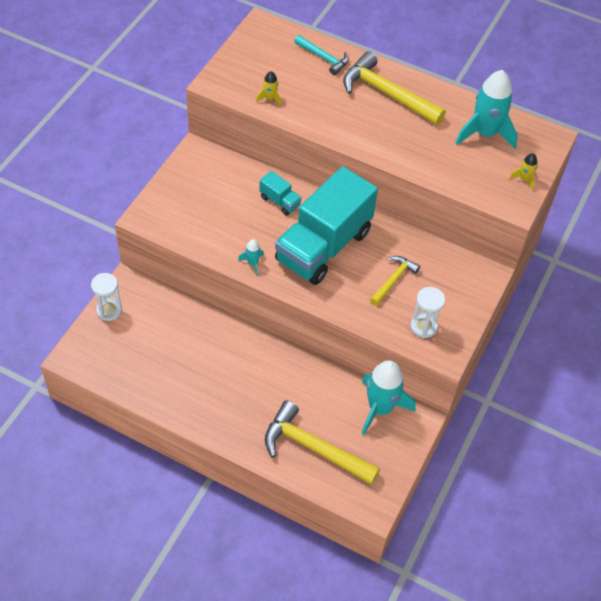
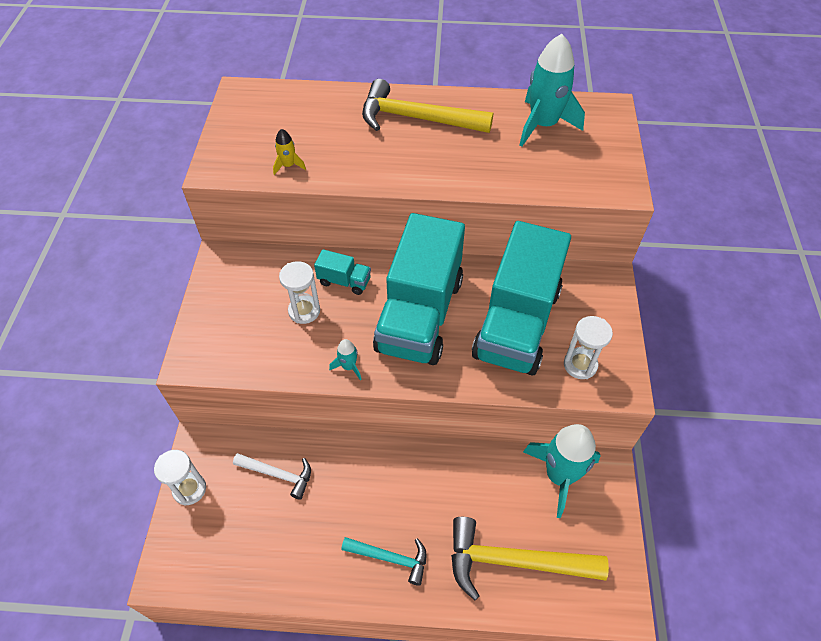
camera: 20 degrees left, 0 degrees up
turquoise hammer [294,35,349,75] -> turquoise hammer moved to [341,537,427,586]
yellow hammer [370,256,420,306] -> turquoise truck [472,221,571,375]
yellow rocket [509,153,538,191] -> none
none -> white hammer [233,453,311,500]
none -> white hourglass [279,261,320,324]

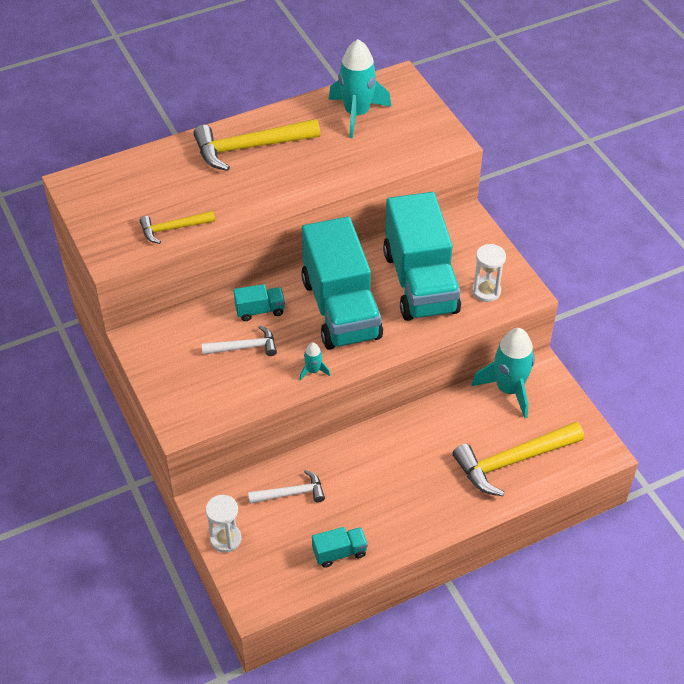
camera: 30 degrees left, 5 degrees down
yellow rocket [273,129,306,175] -> yellow hammer [139,211,215,244]
white hourglass [279,261,320,324] -> white hammer [202,326,277,356]
turquoise hammer [341,537,427,586] -> none
none -> turquoise truck [312,527,368,568]

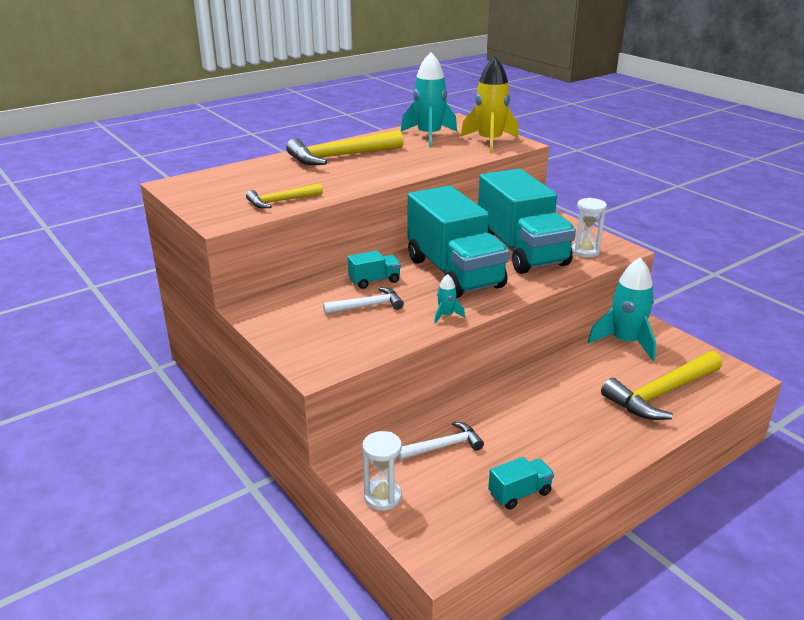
camera: 10 degrees left, 20 degrees down
none -> yellow rocket [461,57,518,153]

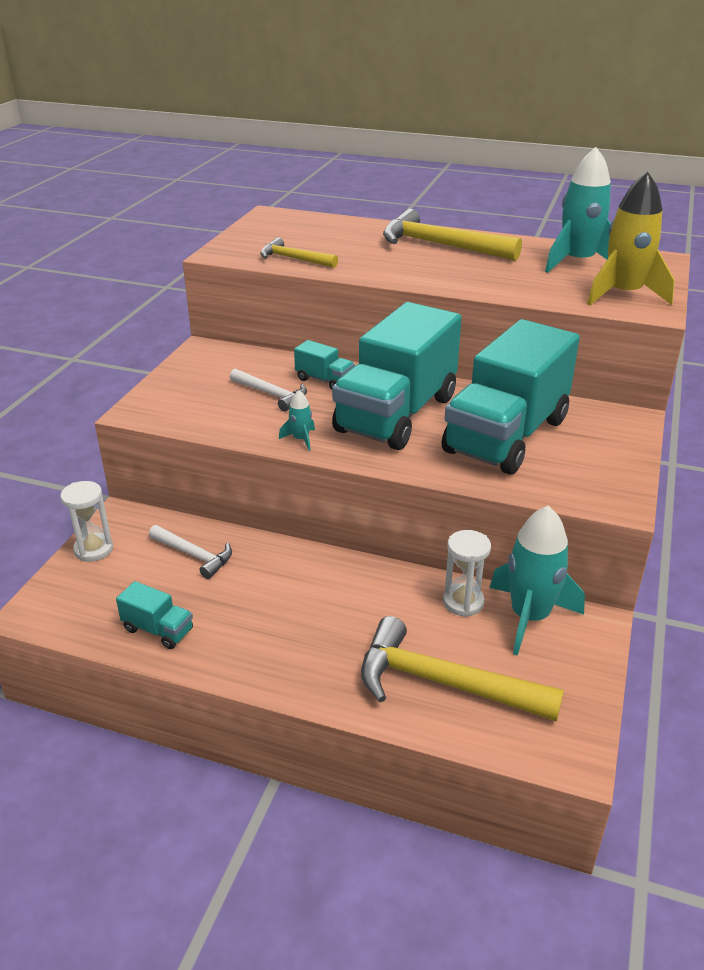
camera: 55 degrees right, 5 degrees up
white hourglass [572,198,607,258] -> white hourglass moved to [443,530,491,617]

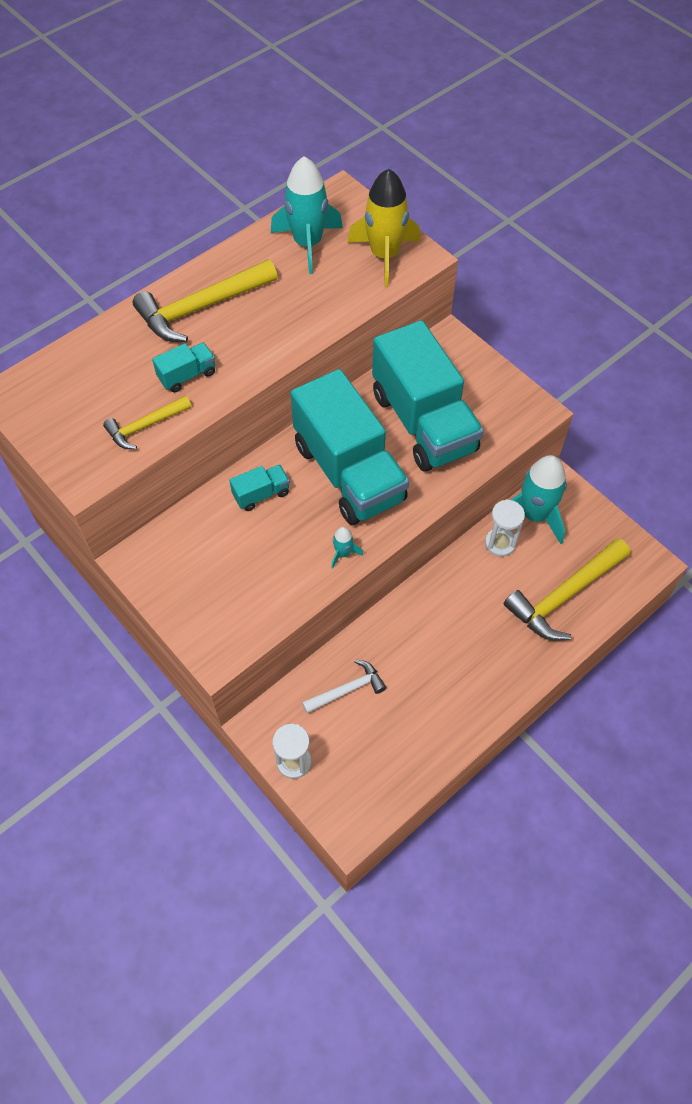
camera: 60 degrees left, 25 degrees up
turquoise truck [116,581,193,649] -> turquoise truck moved to [152,342,215,392]
white hammer [230,369,307,412] -> none

